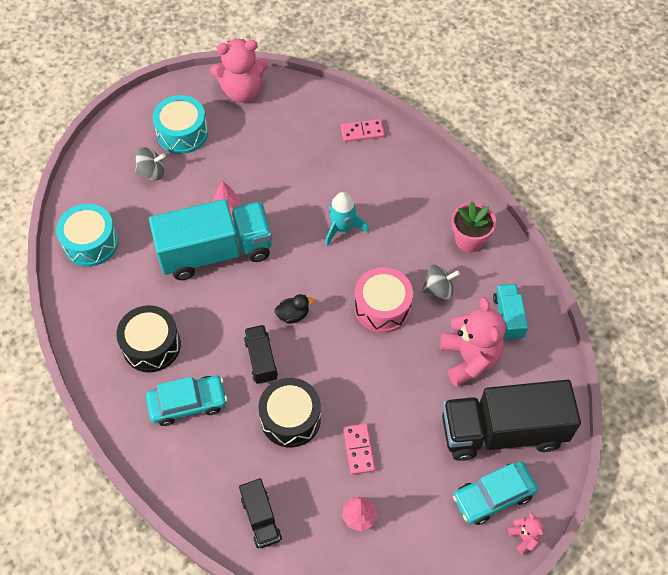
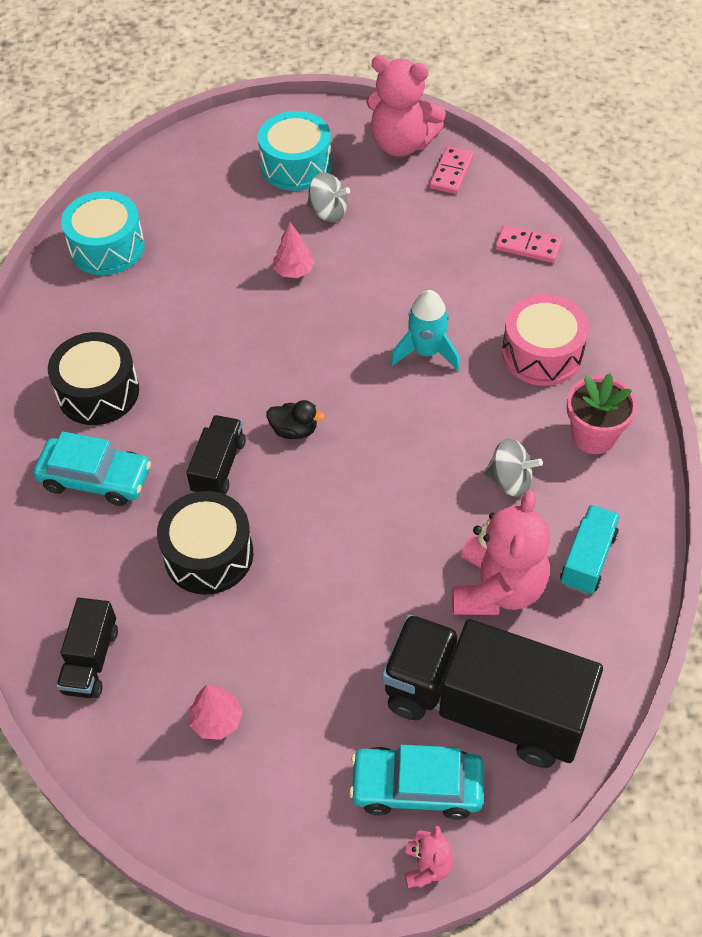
camera: 30 degrees right, 5 degrees down
grey spinning top [135,147,166,180] -> grey spinning top moved to [307,172,350,223]
turquoise truck [149,199,272,280] -> none
pink domino [343,423,375,475] -> pink domino moved to [430,146,474,194]
pink drum [354,267,413,333] -> pink drum moved to [502,294,589,386]

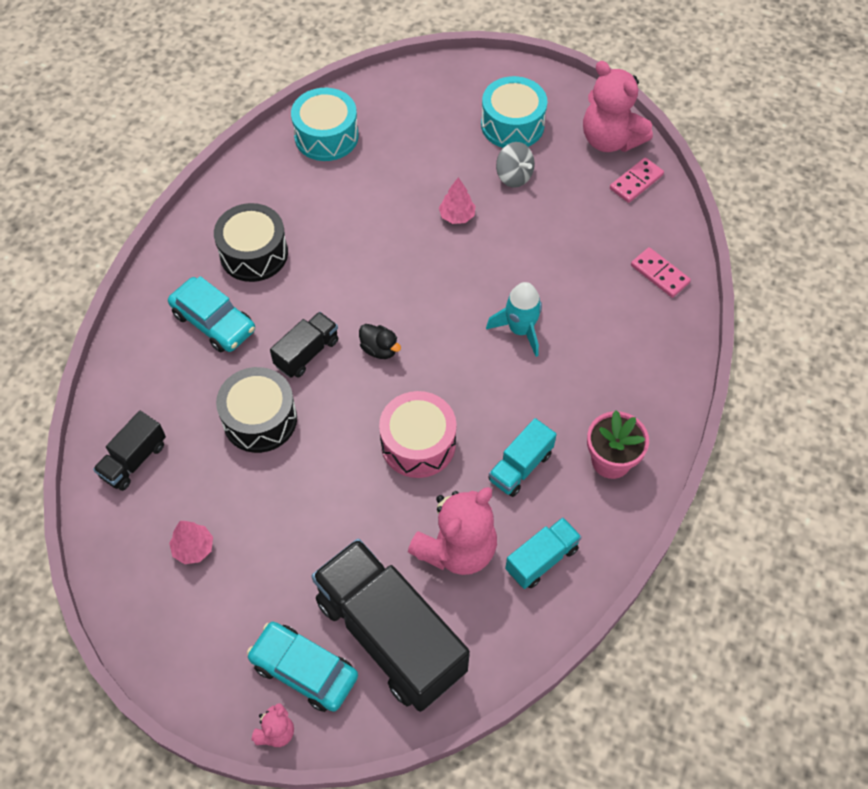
camera: 25 degrees right, 5 degrees up
grey spinning top [484,438,543,497] -> turquoise truck [488,418,557,497]
pink drum [502,294,589,386] -> pink drum moved to [379,391,456,478]

